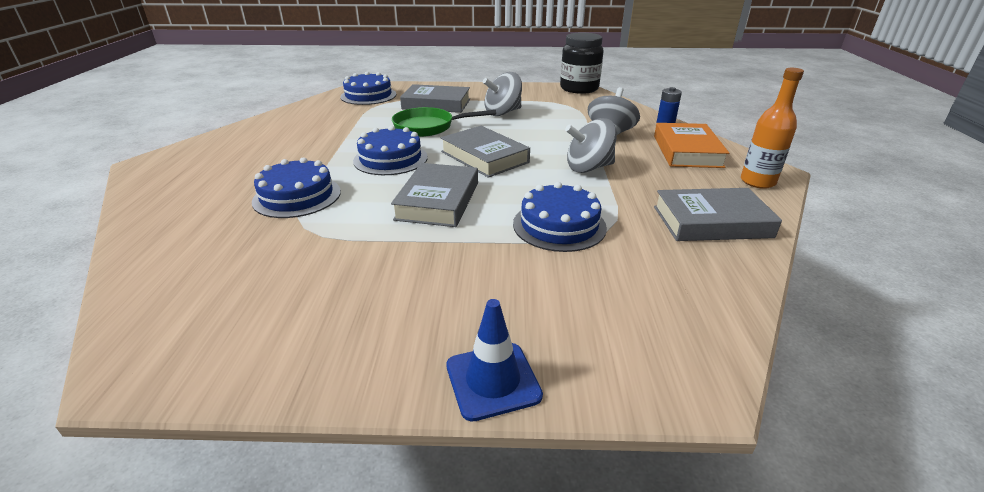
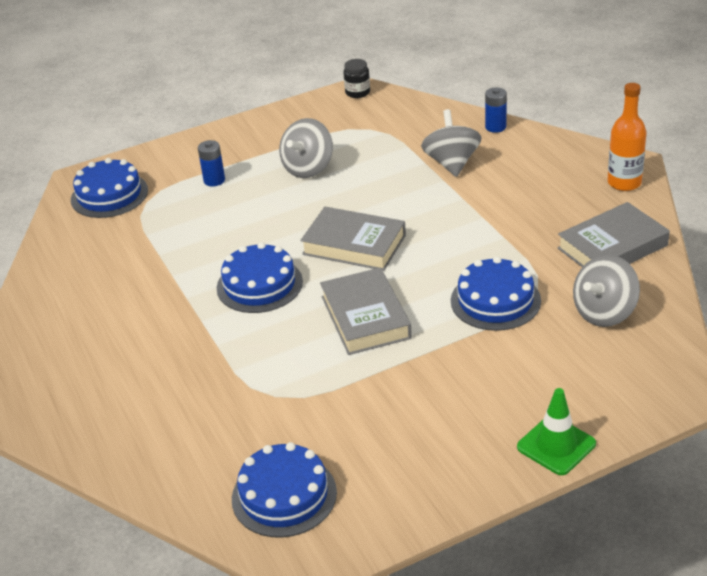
camera: 25 degrees left, 5 degrees up
blue cake [252,157,341,218] -> blue cake moved to [232,442,337,538]
green pan [392,107,496,137] -> none
grey book [400,84,470,113] -> blue battery [198,140,225,186]
blue traffic cone [446,299,543,422] -> green traffic cone [517,388,596,475]
black jar [560,33,604,94] -> black jar [344,59,370,98], size x0.49
grey spinning top [565,118,617,173] -> grey spinning top moved to [573,255,640,327]
orange book [654,123,729,168] -> none

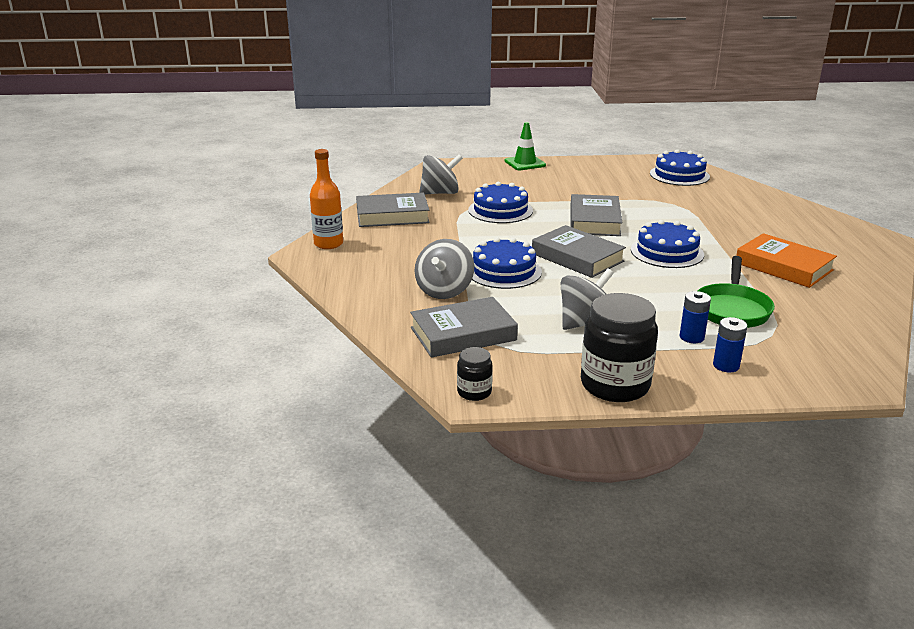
camera: 160 degrees left, 10 degrees down
blue cake [71,158,148,218] -> blue cake moved to [472,237,542,289]
blue battery [485,87,507,133] -> blue battery moved to [713,317,747,372]
none -> grey book [410,297,518,358]
none -> black jar [581,293,658,402]
none -> green pan [698,256,775,328]
none -> orange book [736,233,837,288]

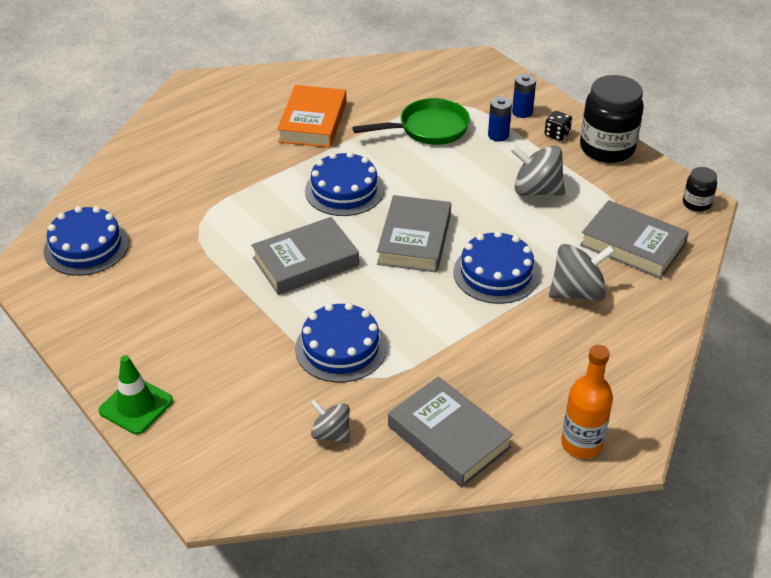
camera: 125 degrees left, 15 degrees up
grey spinning top [419,154,463,195] -> grey spinning top [311,399,350,443], size x0.63
none -> black dice [545,111,572,141]

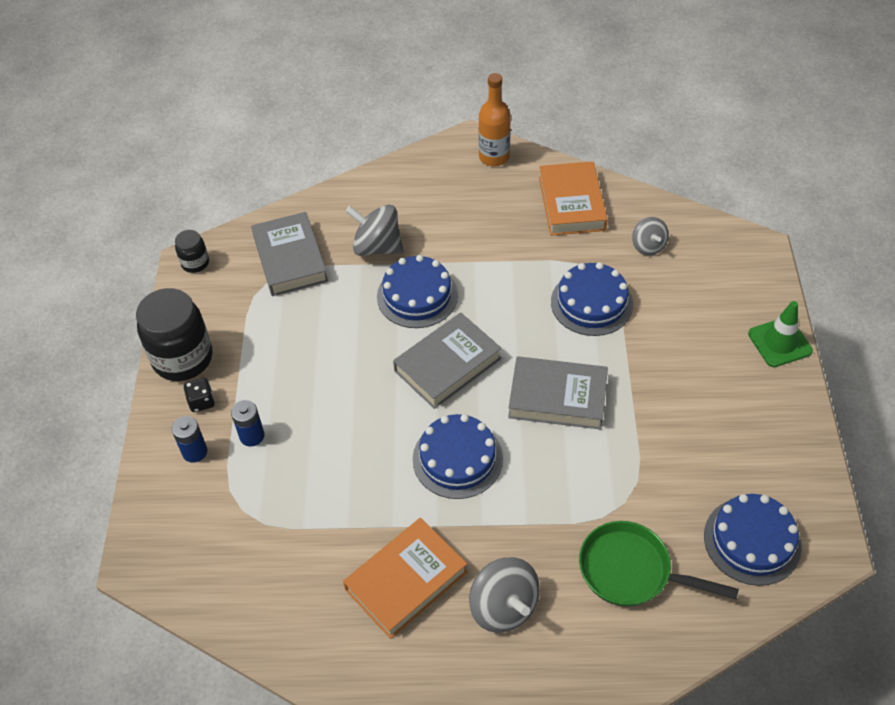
camera: 140 degrees left, 10 degrees up
green pan [352,98,470,145] -> green pan moved to [579,521,739,606]
grey book [388,376,513,487] -> orange book [539,161,608,236]
grey spinning top [511,145,565,196] -> grey spinning top moved to [469,557,540,633]

